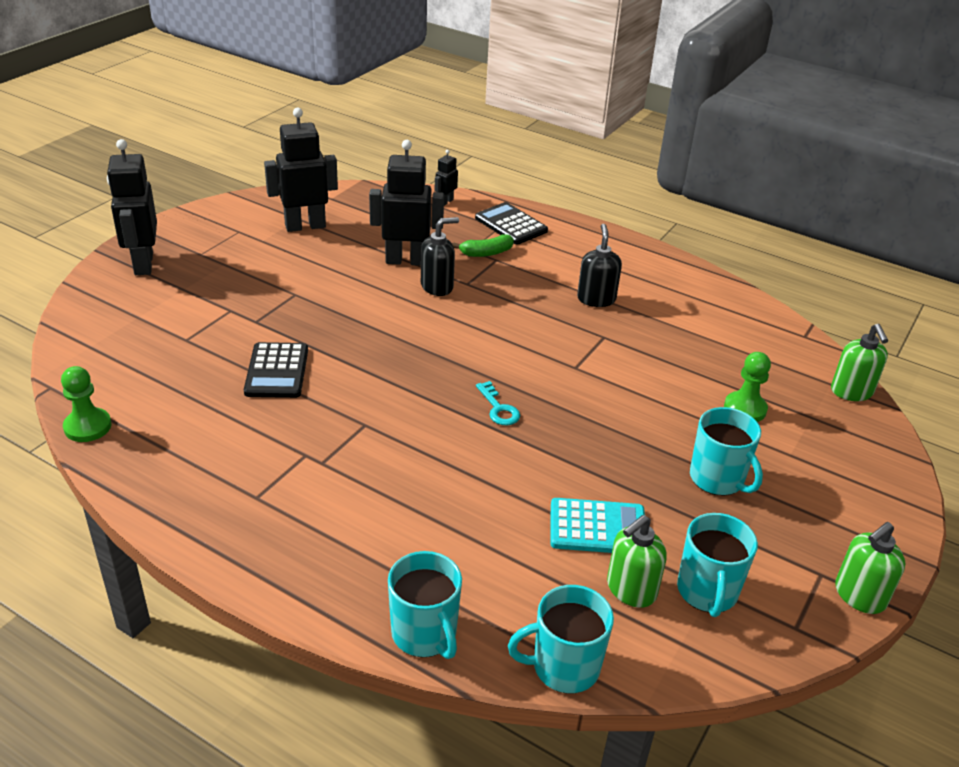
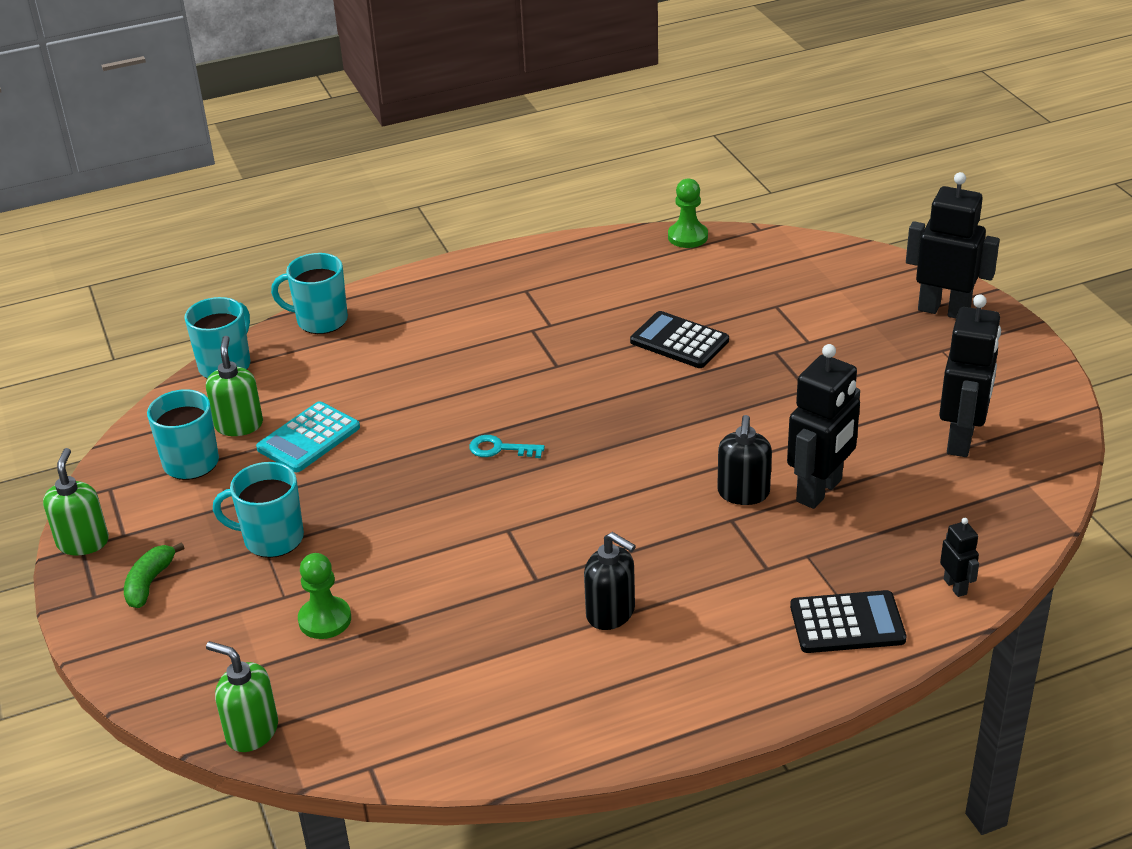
camera: 130 degrees right, 0 degrees up
green banana [453,234,514,257] -> green banana moved to [124,542,184,608]

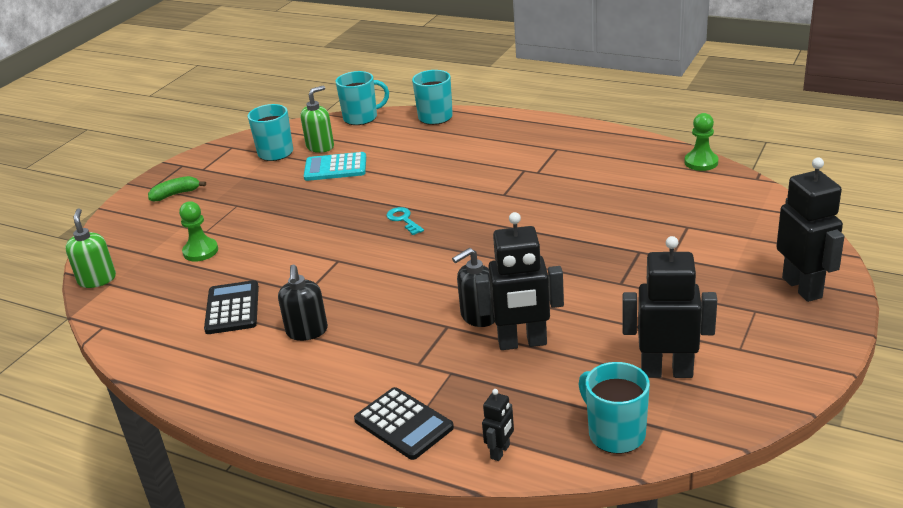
camera: 50 degrees right, 5 degrees down
green soap dispenser [43,448,109,555] -> none
turquoise mug [213,462,304,558] -> turquoise mug moved to [578,362,650,454]
black calculator [630,311,729,368] -> black calculator moved to [204,280,259,334]
black robot [939,294,1001,457] -> black robot turned 150 degrees counterclockwise [622,236,717,378]

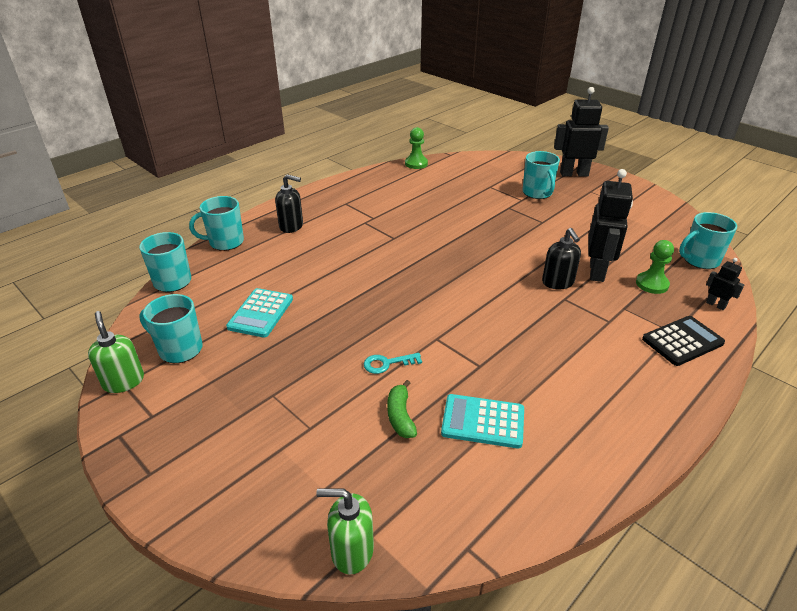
camera: 75 degrees left, 5 degrees up
green banana [148,176,206,201] -> green banana moved to [387,380,417,438]
green pawn [179,201,218,261] -> green pawn moved to [636,240,674,294]
black calculator [204,280,259,334] -> turquoise calculator [441,394,524,448]
black soap dispenser [278,265,328,341] -> black soap dispenser moved to [275,174,303,233]
green soap dispenser [301,85,334,153] -> green soap dispenser moved to [88,311,144,393]
turquoise key [386,207,424,235] -> turquoise key moved to [364,353,422,374]
black robot [622,236,717,378] -> none
none -> turquoise mug [522,151,560,199]

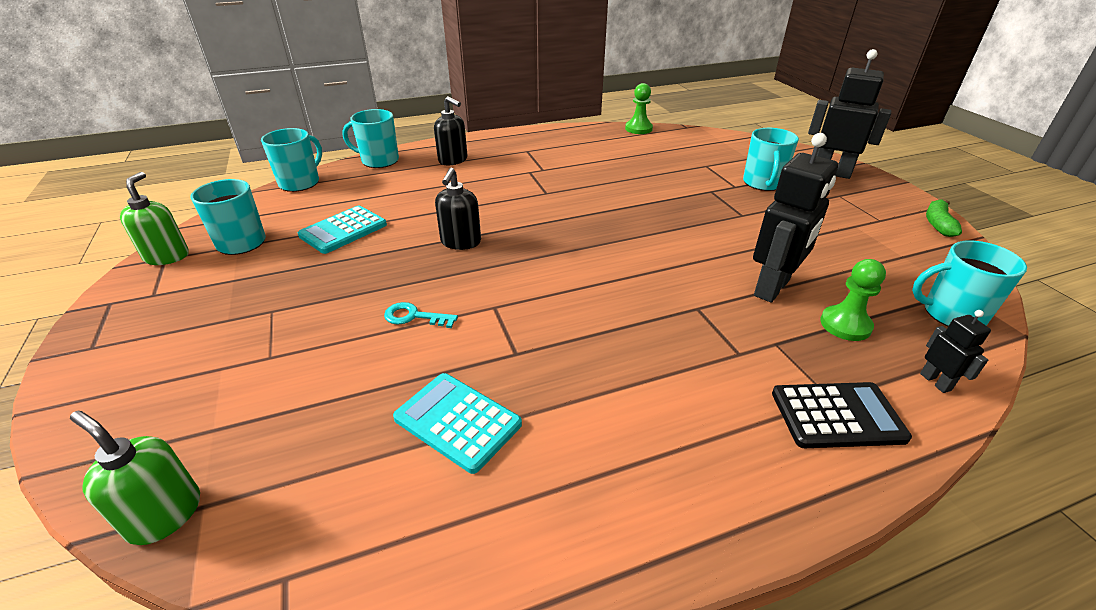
camera: 25 degrees right, 0 degrees up
green banana [387,380,417,438] -> green banana moved to [926,199,962,237]
black soap dispenser [542,228,581,289] -> black soap dispenser moved to [435,168,481,250]

